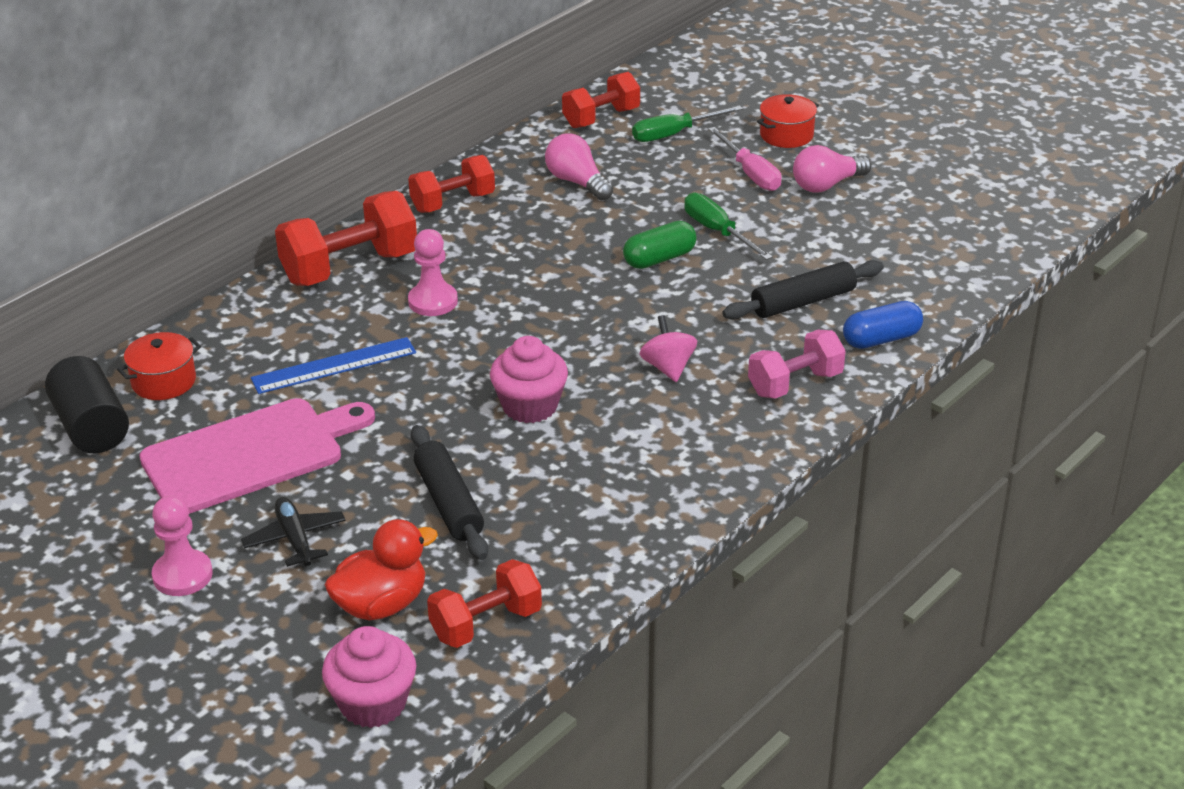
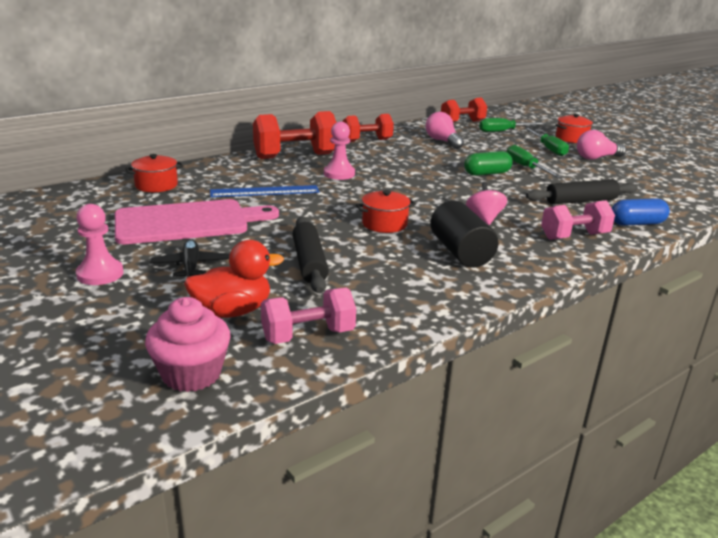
camera: 10 degrees right, 10 degrees down
black cylinder [45,356,129,453] -> black cylinder moved to [430,200,499,268]
red dumbbell [427,559,542,648] -> pink dumbbell [261,287,356,344]
pink cupcake [490,336,568,423] -> red pot [356,190,416,233]
pink screwdriver [708,127,782,191] -> green screwdriver [525,128,569,156]

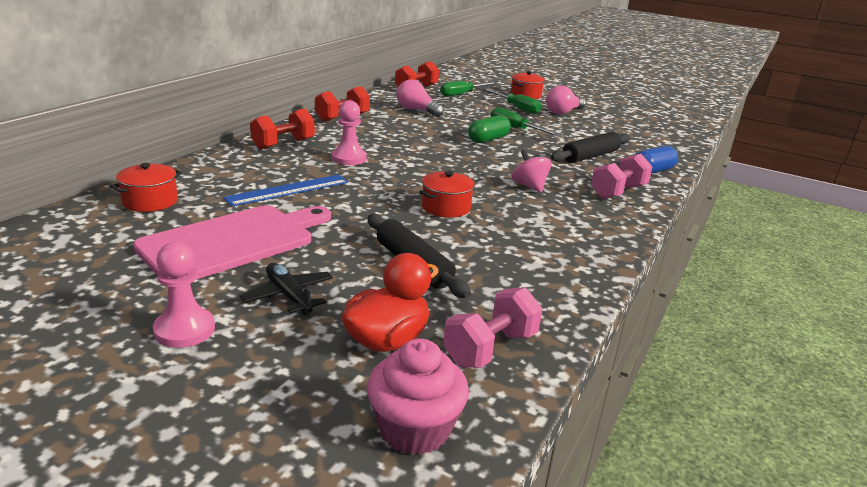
camera: 25 degrees left, 0 degrees up
red dumbbell [253,111,337,159] -> red dumbbell [250,109,315,149], size x0.65
black cylinder [430,200,499,268] -> none

